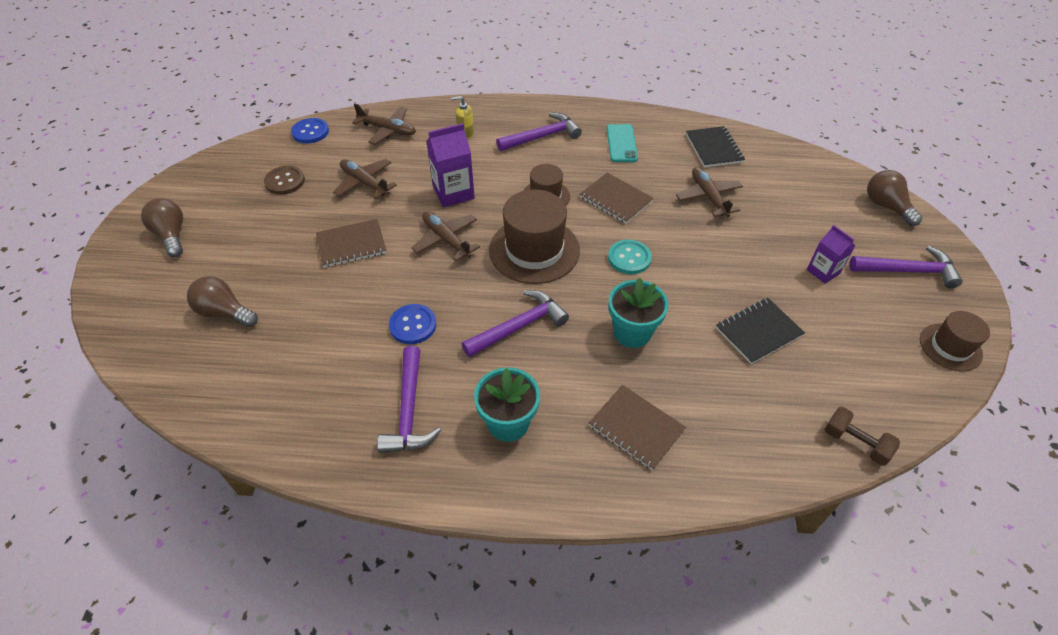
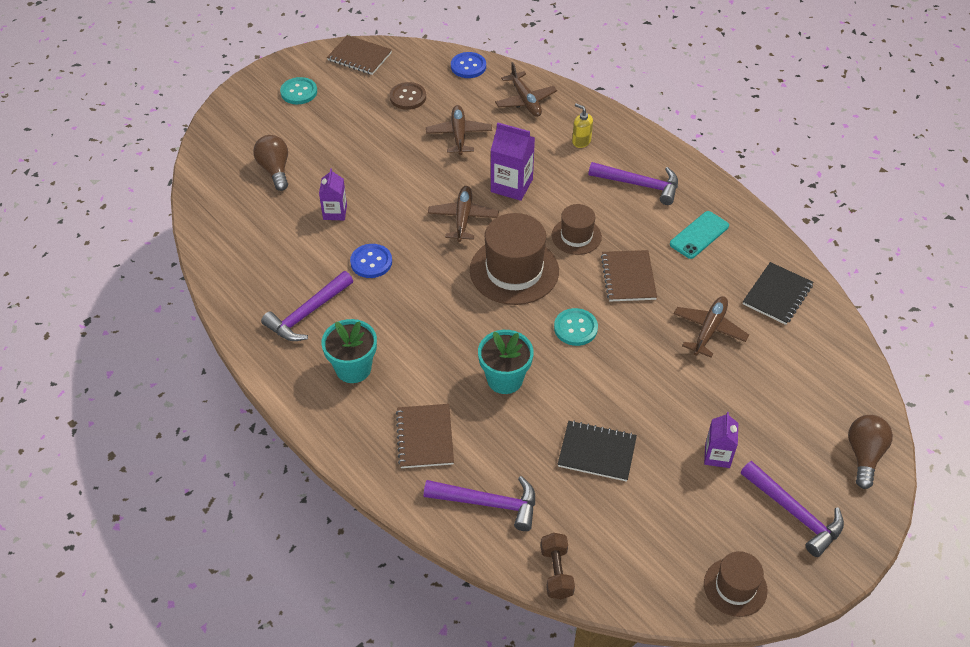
camera: 45 degrees right, 0 degrees up
brown light bulb [141,198,183,257] -> turquoise button [280,77,317,104]
brown notebook [316,219,386,268] -> brown notebook moved to [327,35,392,75]
purple hammer [462,290,569,357] -> purple hammer moved to [424,476,535,531]
none -> purple carton [319,168,347,220]

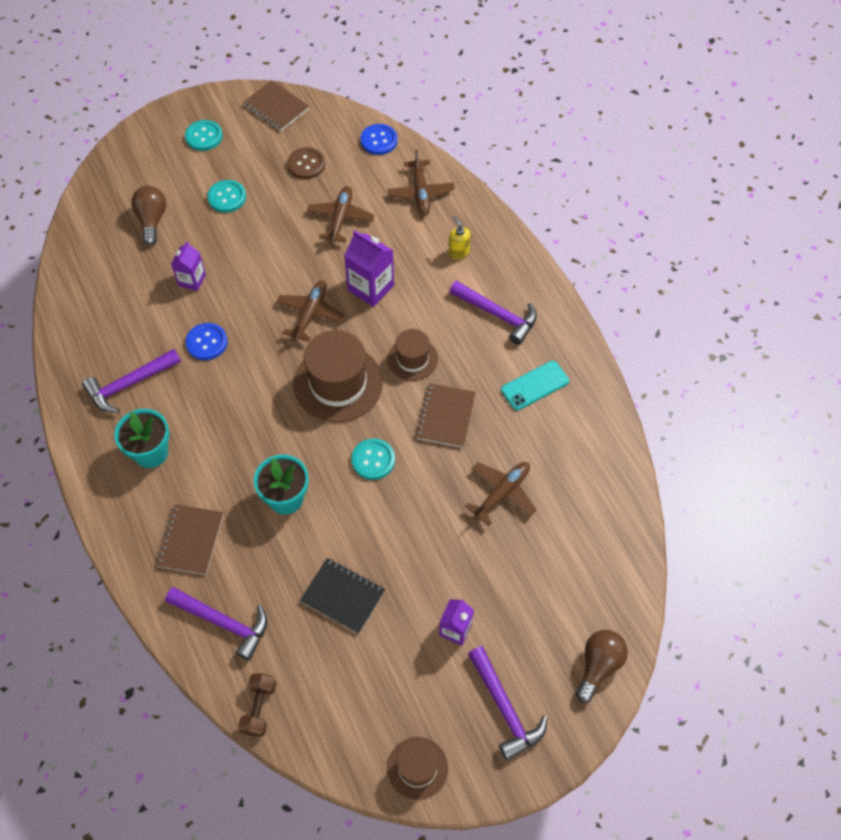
camera: 15 degrees right, 10 degrees up
black notebook [743,262,814,325] -> none
none -> turquoise button [207,180,246,213]

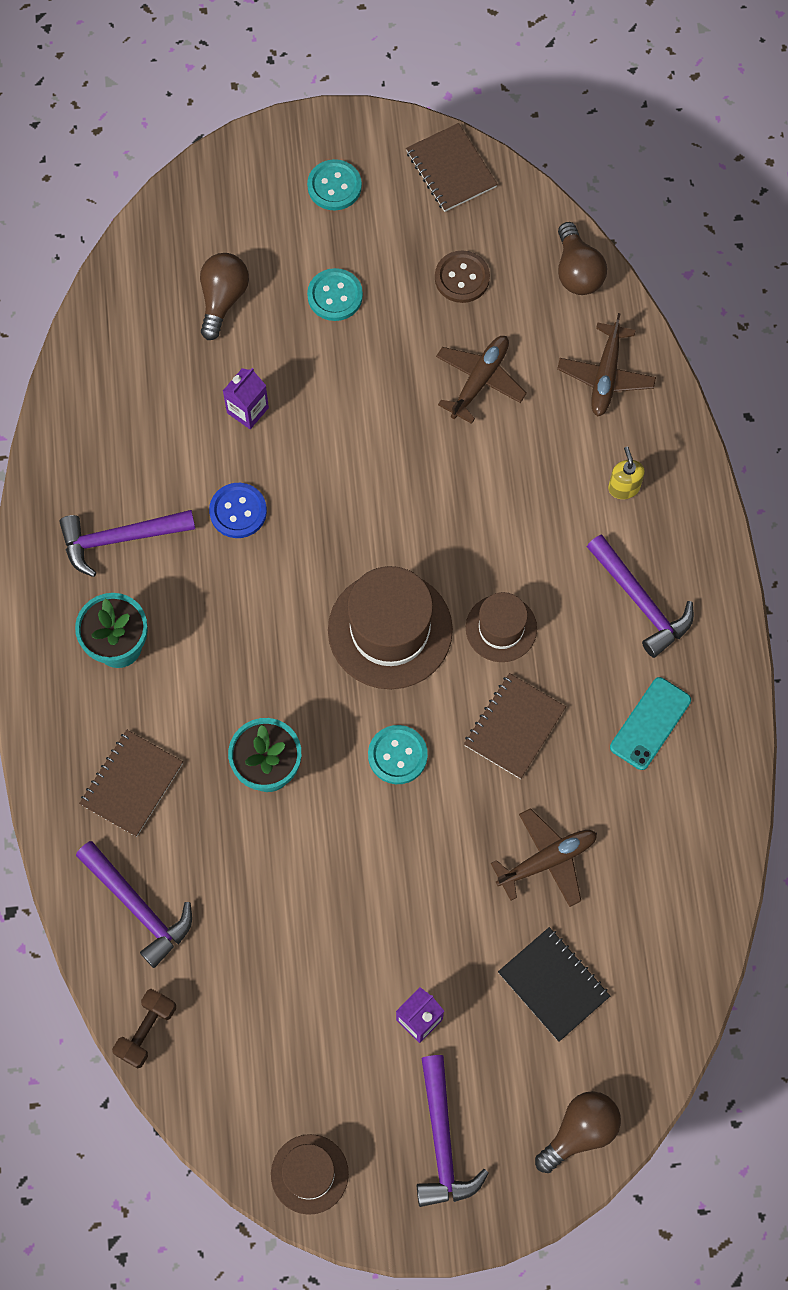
camera: 20 degrees right, 10 degrees up
brown plane [276,280,345,342] -> none
black notebook [300,558,385,634] -> black notebook moved to [498,927,610,1042]
purple carton [344,230,394,307] -> none
blue button [361,124,398,155] -> brown light bulb [558,222,607,295]
turquoise phone [501,361,569,410] -> turquoise phone turned 45 degrees counterclockwise [610,677,691,770]

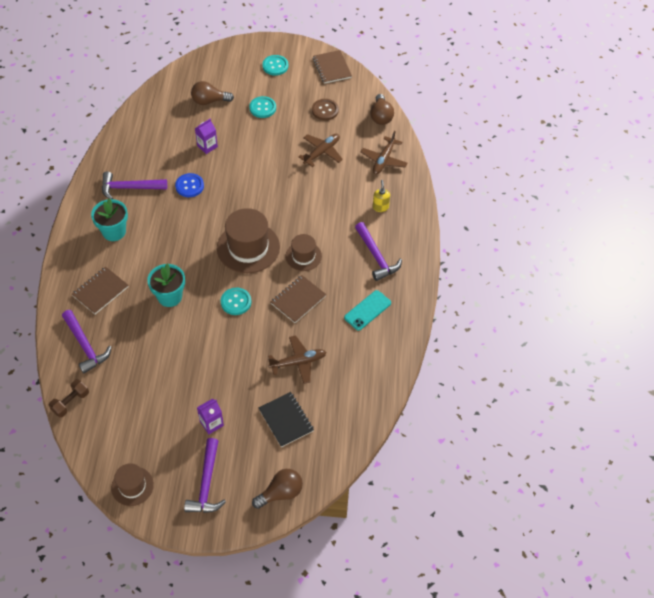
camera: 10 degrees right, 15 degrees down
brown light bulb [200,253,249,340] -> brown light bulb turned 120 degrees counterclockwise [191,81,234,105]

